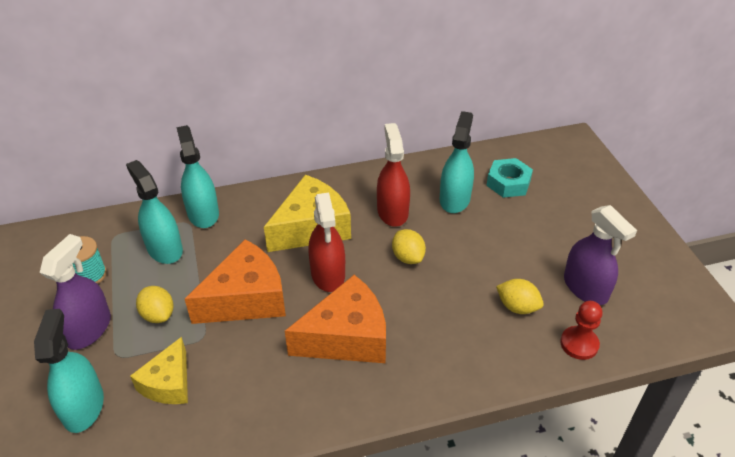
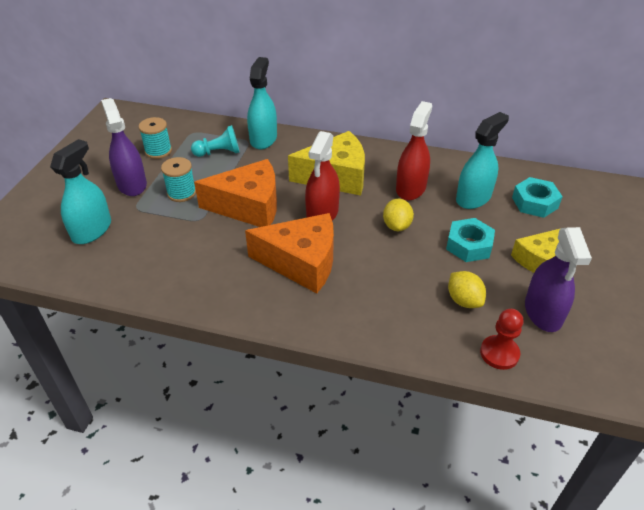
camera: 30 degrees right, 0 degrees up
purple spray bottle [40,234,111,350] -> purple spray bottle turned 75 degrees counterclockwise [101,98,147,196]
turquoise spray bottle [126,160,183,264] -> turquoise pawn [191,125,240,157]
yellow cheese [130,337,188,404] -> yellow cheese moved to [511,228,561,273]
yellow lemon [136,286,173,323] -> turquoise spool [161,157,196,202]
none -> turquoise nut [446,218,495,262]

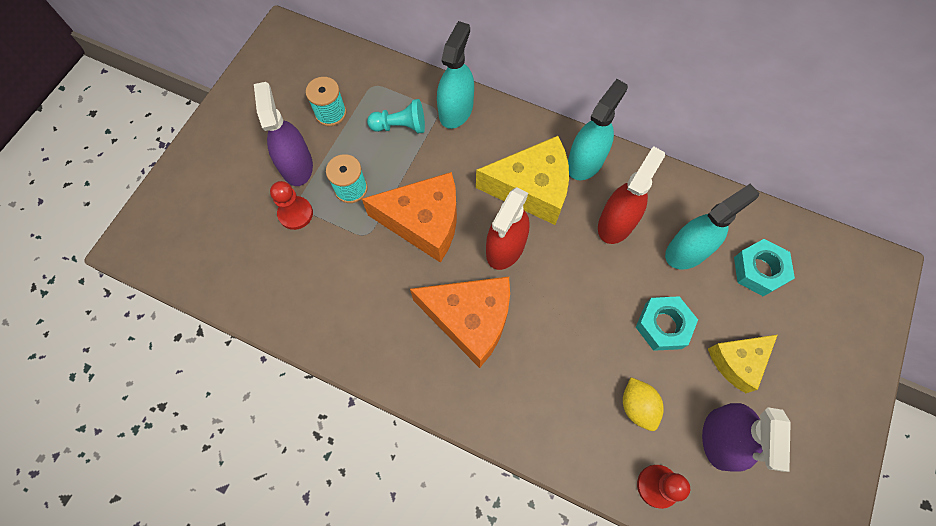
camera: 10 degrees right, 25 degrees up
turquoise spray bottle [50,139,111,244] -> turquoise spray bottle moved to [568,79,628,180]
yellow lemon [383,199,414,231] -> none
none -> red pawn [270,181,313,230]

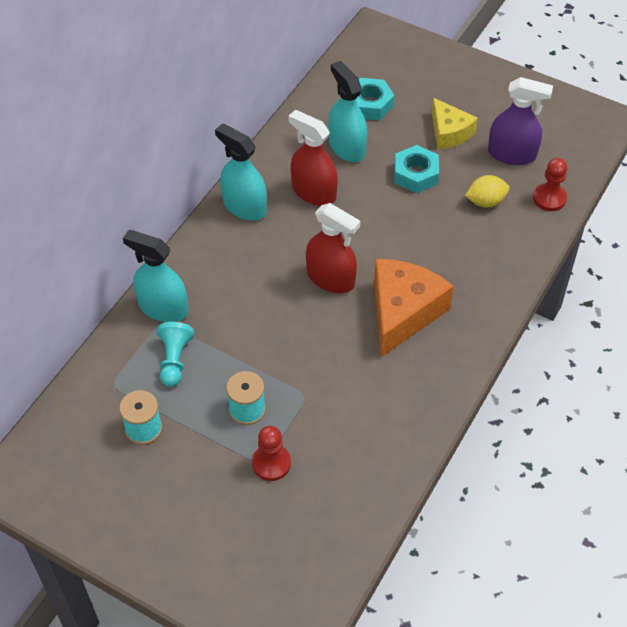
camera: 85 degrees left, 15 degrees down
purple spray bottle [254,82,313,186] -> none
orange cheese [362,172,457,263] -> none
yellow cheese [476,136,569,225] -> none

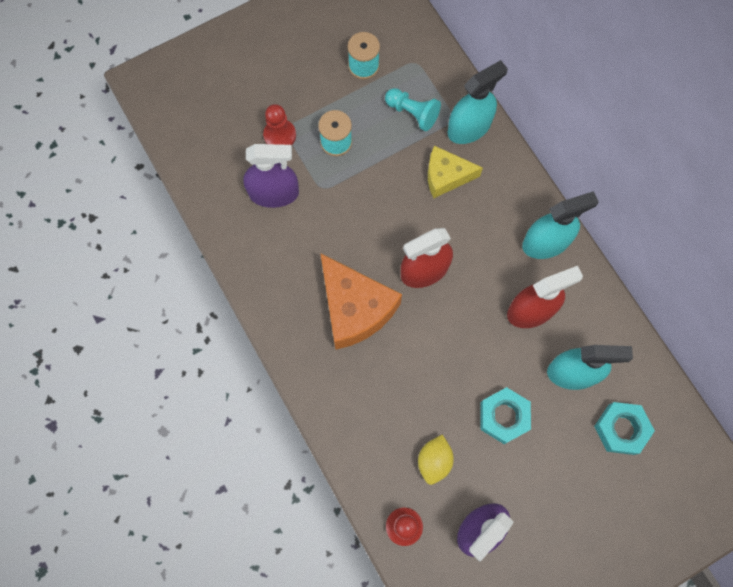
camera: 120 degrees right, 20 degrees up
yellow cheese [432,98,478,149] -> yellow cheese moved to [428,146,483,198]
none -> purple spray bottle [243,144,299,208]

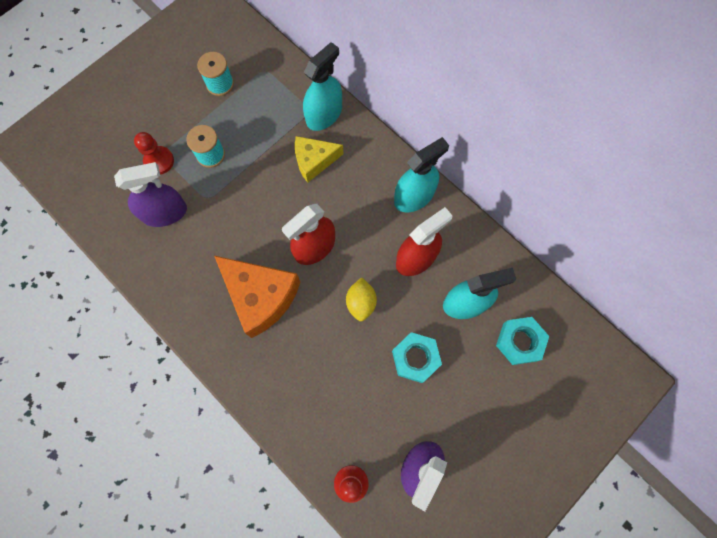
camera: 15 degrees left, 0 degrees up
turquoise pawn [385,88,441,131] -> none
yellow lemon [418,435,454,485] -> yellow lemon moved to [346,277,377,321]

